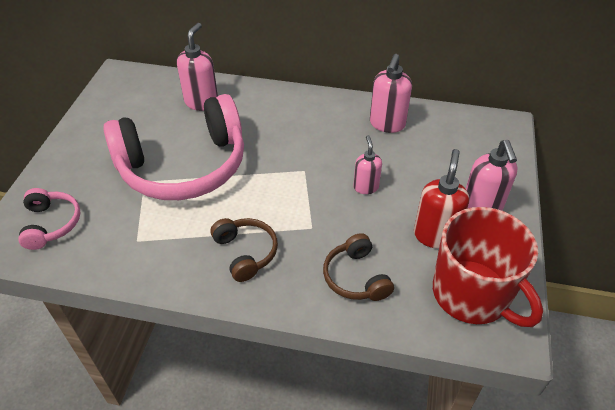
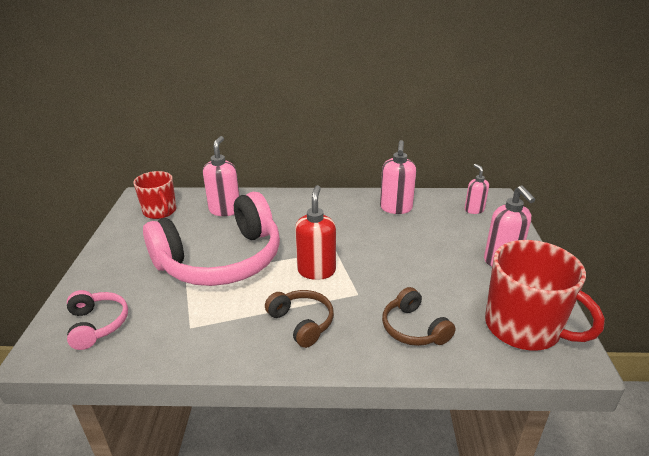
camera: 10 degrees left, 15 degrees down
pink soap dispenser [353,135,382,194] -> pink soap dispenser moved to [465,164,489,214]
red soap dispenser [414,149,469,249] -> red soap dispenser moved to [295,185,336,280]
none -> red mug [133,171,176,219]

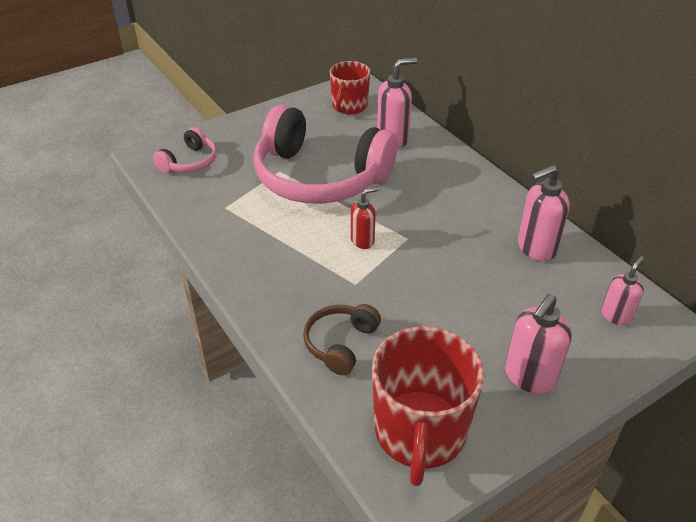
camera: 55 degrees right, 10 degrees up
brown headphones [265,290,334,348] -> none
red soap dispenser [295,185,336,280] -> red soap dispenser [351,187,379,249], size x0.63

